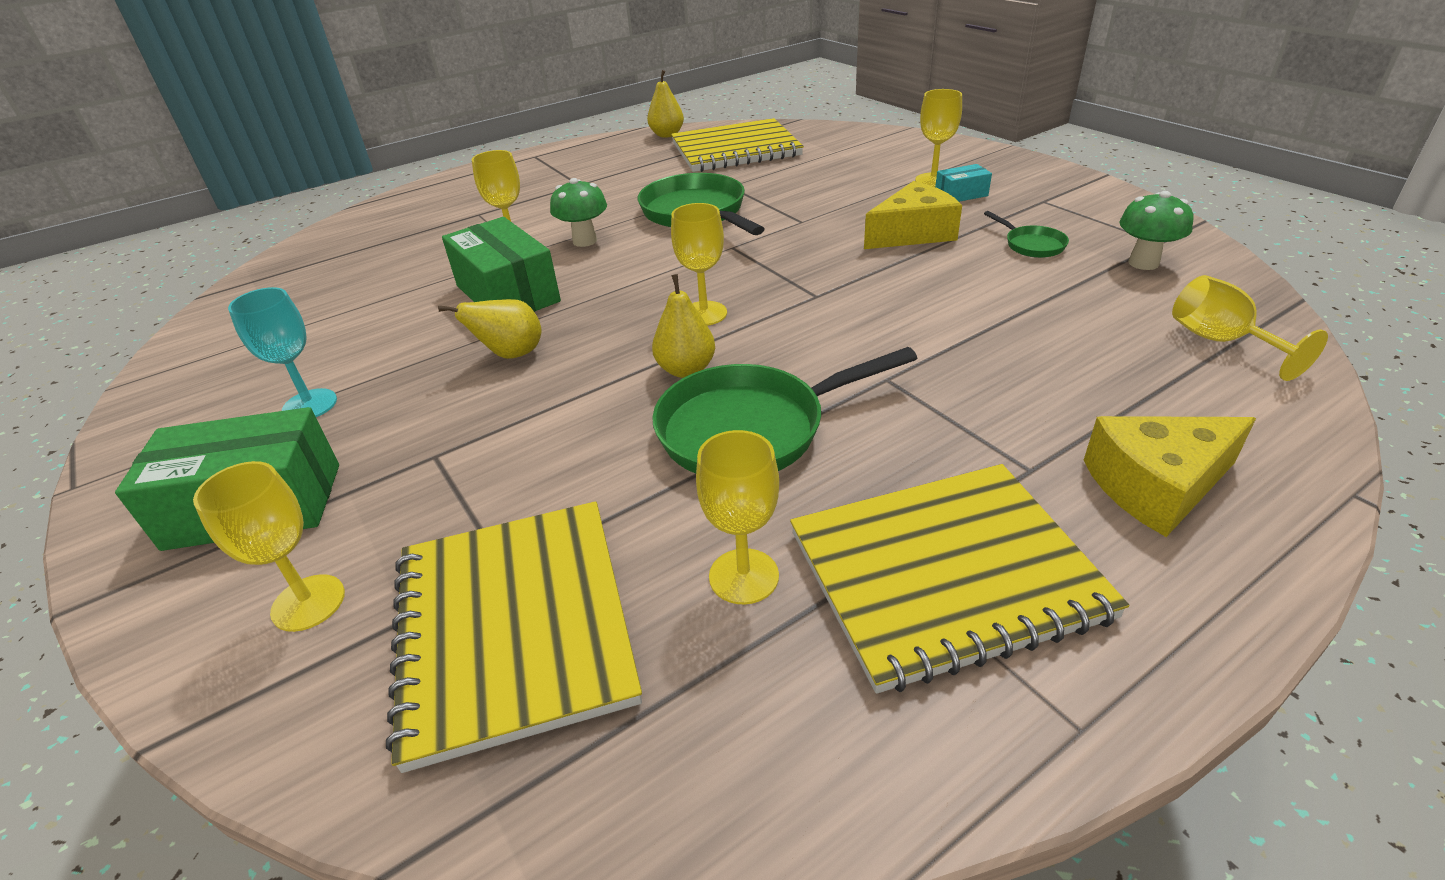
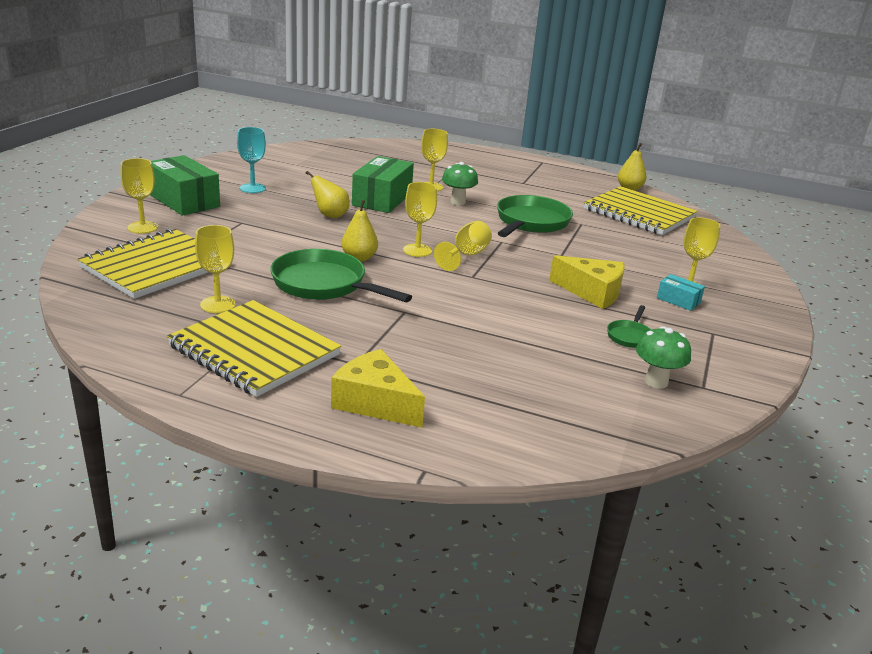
camera: 50 degrees right, 10 degrees down
yellow goblet [1172,275,1328,381] -> yellow goblet moved to [434,221,492,271]

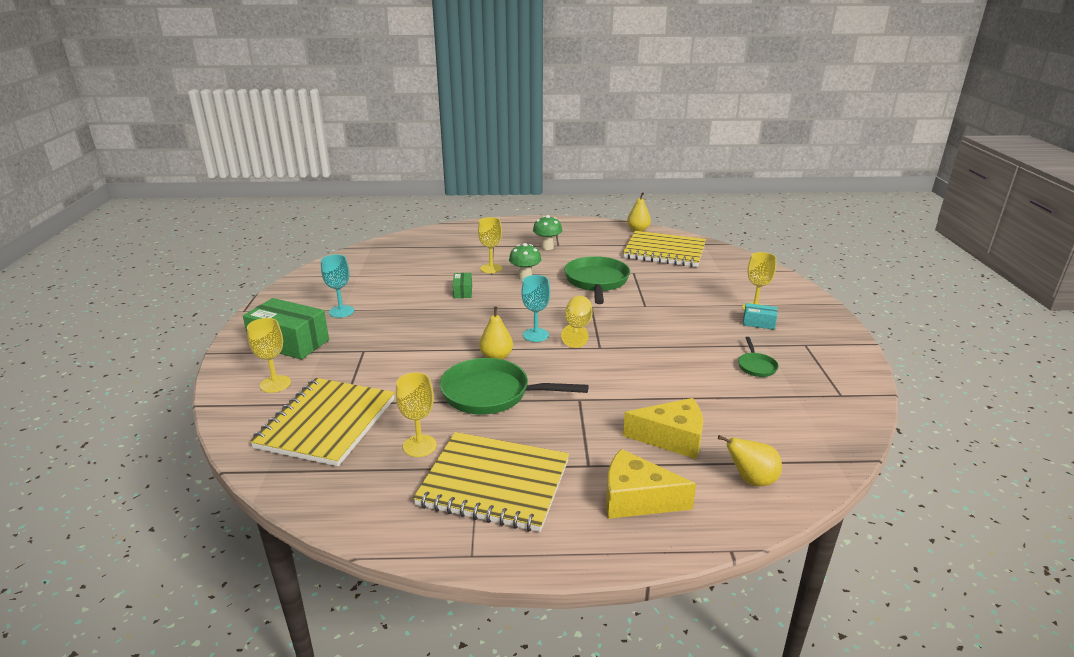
camera: 20 degrees left, 0 degrees up
yellow pear [306,171,350,218] -> yellow pear moved to [718,435,782,486]
green box [352,156,414,213] -> green box [453,273,472,298], size x0.49
yellow goblet [403,182,437,257] -> turquoise goblet [522,275,550,342]
yellow cheese [549,255,625,309] -> yellow cheese moved to [623,398,703,459]
green mushroom [636,326,691,389] -> green mushroom moved to [533,215,562,250]

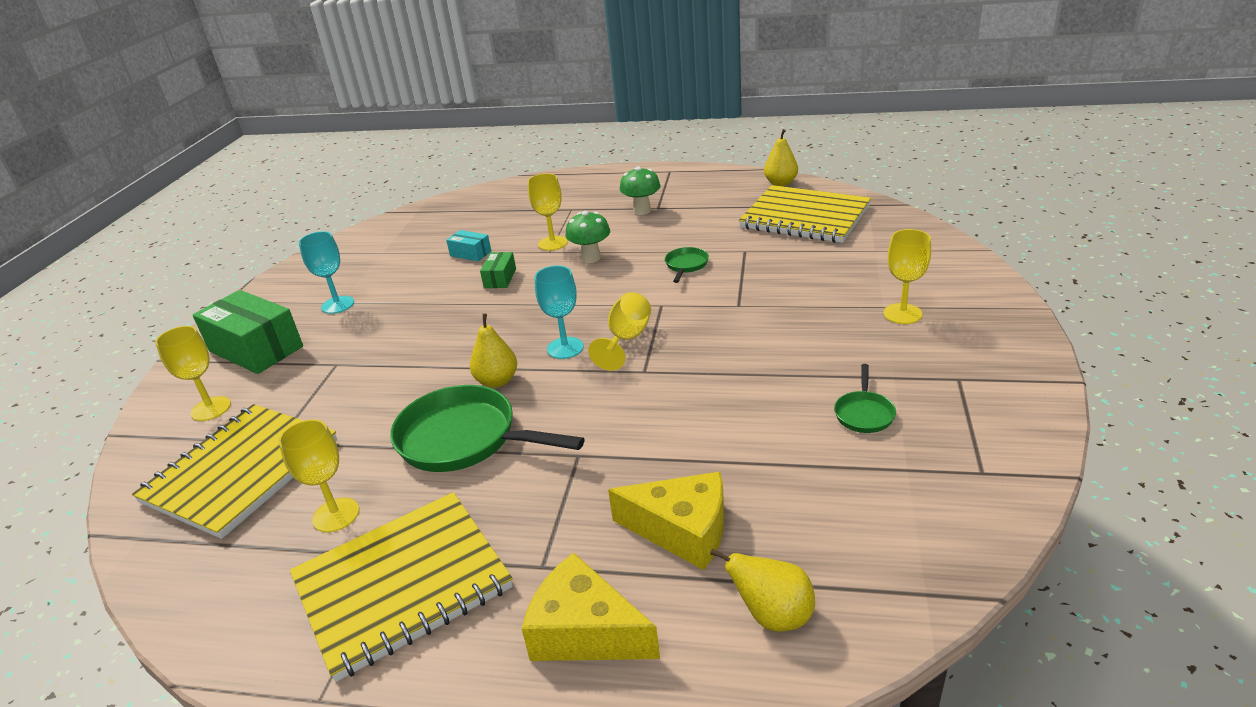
camera: 15 degrees right, 5 degrees up
yellow notebook [413,432,569,532] -> yellow notebook turned 60 degrees counterclockwise [290,492,513,682]
green pan [564,256,630,304] -> green pan [665,247,709,283], size x0.47
turquoise box [743,303,777,330] -> turquoise box moved to [446,230,491,261]

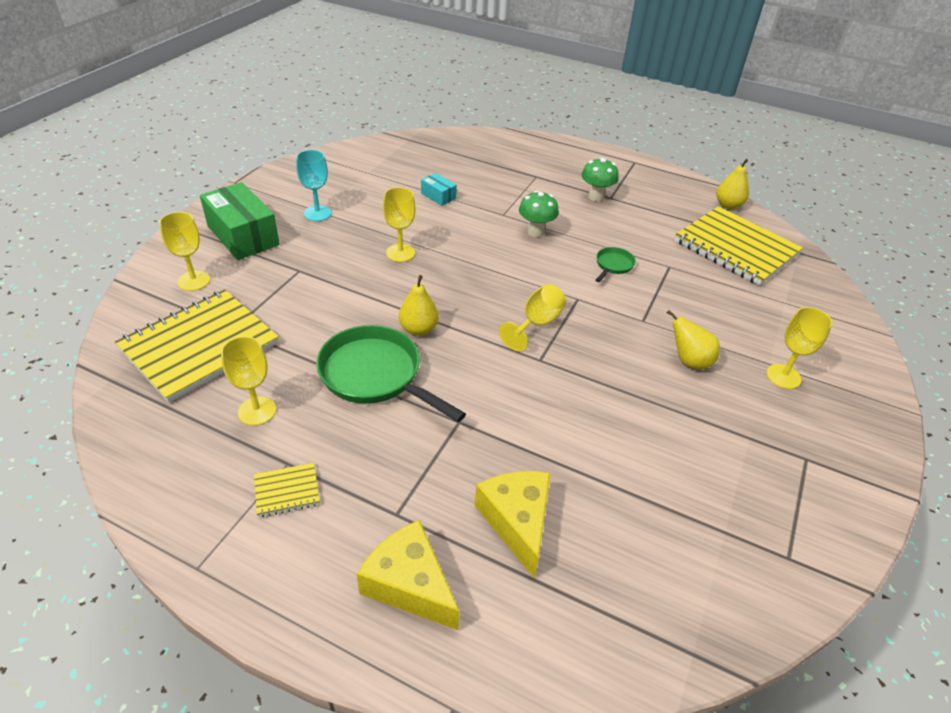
camera: 10 degrees right, 10 degrees up
yellow notebook [290,492,513,682] -> yellow notebook [254,463,320,517], size x0.41
green box [480,252,516,288] -> none
yellow goblet [528,173,568,251] -> yellow goblet moved to [383,187,415,262]
turquoise goblet [535,265,584,359] -> none
yellow cheese [608,472,724,570] -> yellow cheese turned 135 degrees counterclockwise [475,471,551,577]
yellow pear [710,548,815,631] -> yellow pear moved to [667,310,720,370]
green pan [834,364,896,433] -> none

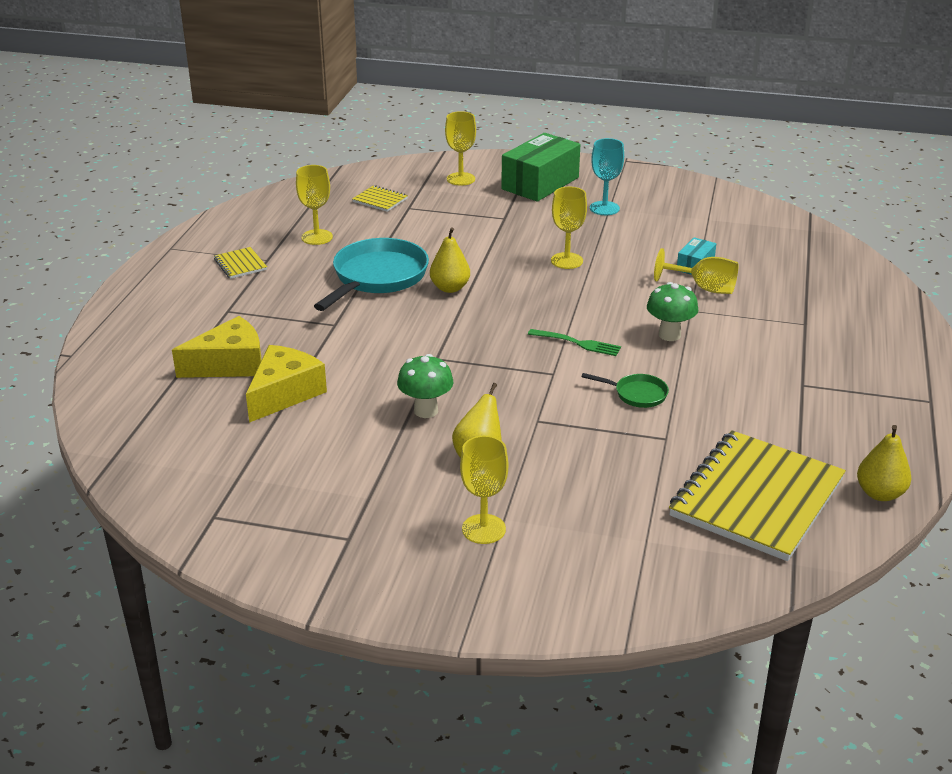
camera: 80 degrees right, 10 degrees down
yellow notebook [115,290,279,403] -> yellow notebook [352,185,408,212], size x0.41
green pan [316,325,466,422] -> turquoise pan [314,238,429,311]
yellow cheese [357,520,460,630] -> yellow cheese moved to [246,345,327,423]
yellow goblet [499,284,566,351] -> yellow goblet moved to [654,248,738,294]
green mushroom [581,158,619,201] -> green mushroom moved to [397,354,453,418]
none -> green fork [528,329,621,356]

